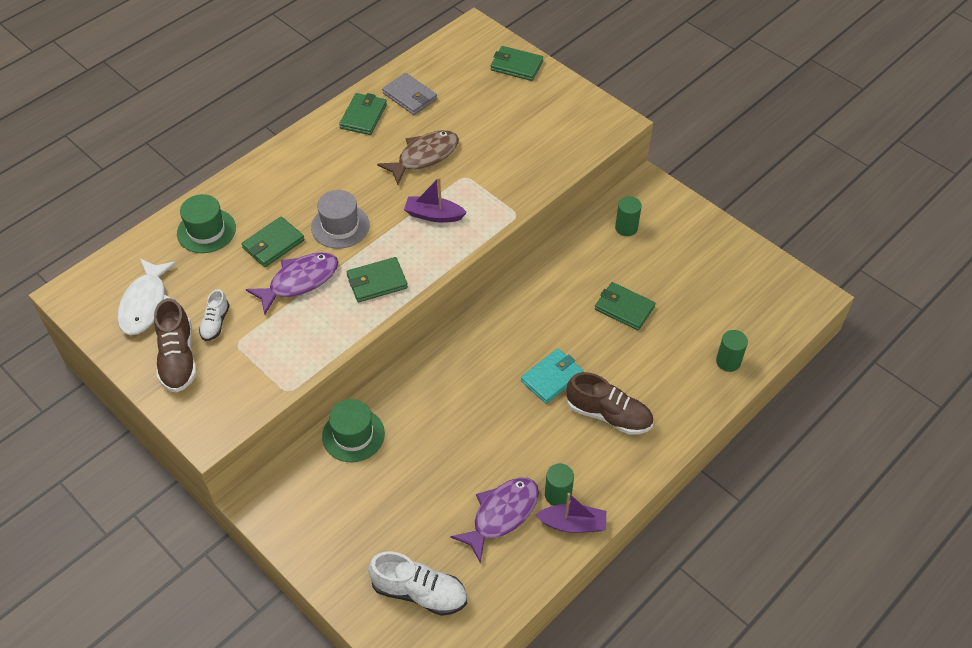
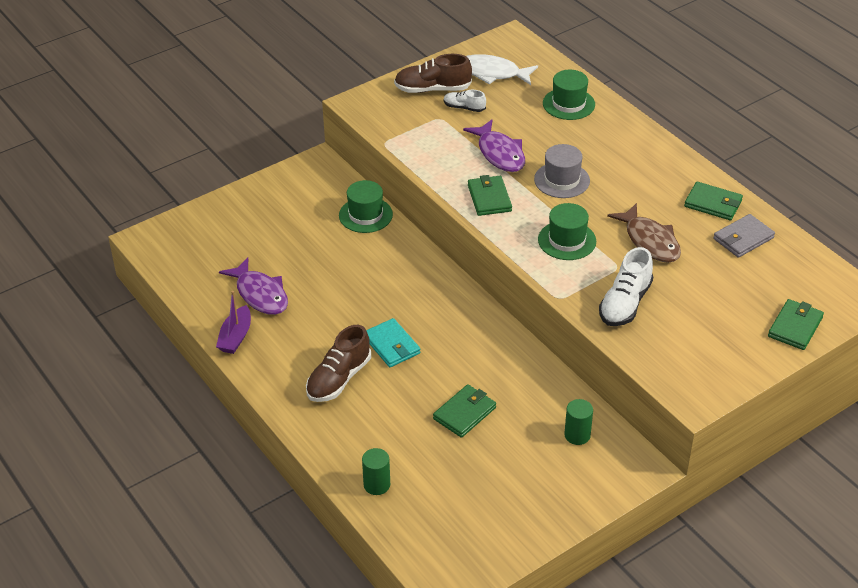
camera: 100 degrees right, 10 degrees down
green wallet [242,217,304,267] -> none
white shoe [368,552,467,616] -> white shoe moved to [599,247,653,326]
purple boat [404,177,467,222] -> green hat [538,203,596,260]
green cylinder [545,464,574,506] -> none

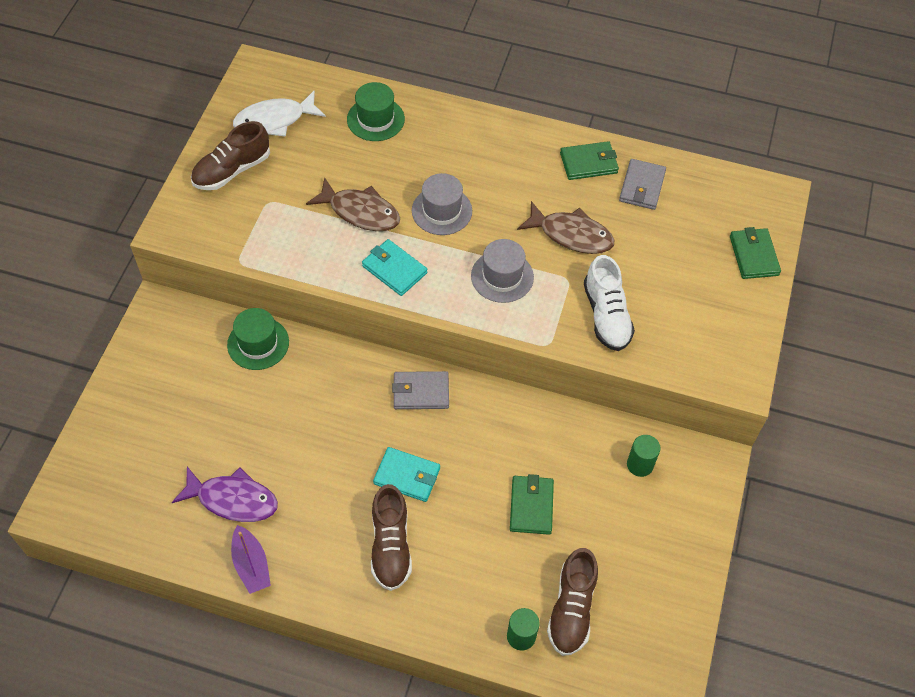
camera: 40 degrees left, 15 degrees up
white shoe [444,90,486,112] -> none
purple fish [463,120,525,172] -> brown fish [306,177,400,231]
green wallet [468,175,512,216] -> turquoise wallet [362,239,427,296]
green hat [538,203,596,260] -> grey hat [471,239,534,303]
none -> grey wallet [392,371,449,409]
none -> brown shoe [547,548,598,656]

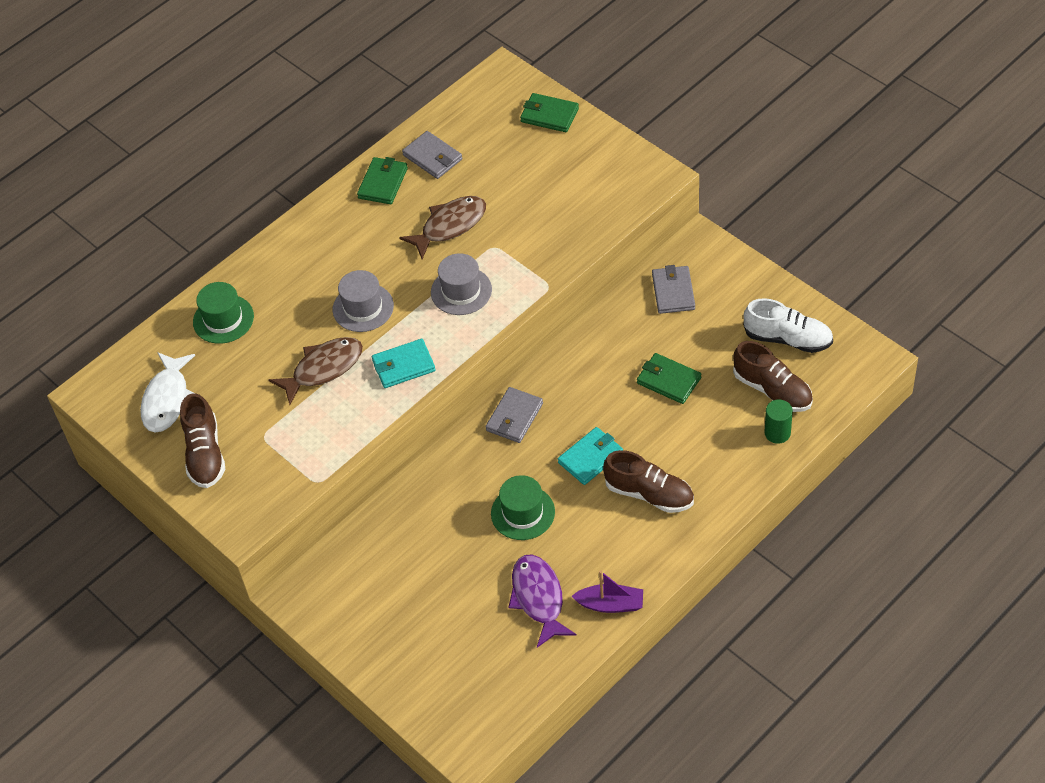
camera: 55 degrees left, 5 degrees down
purple fish [172,467,278,522] -> purple fish turned 60 degrees counterclockwise [508,555,576,648]
green hat [227,308,289,370] -> green hat moved to [491,475,555,540]
white shoe [584,255,635,351] -> white shoe moved to [743,298,833,353]
green cylinder [627,435,661,477] -> grey wallet [652,265,695,314]

